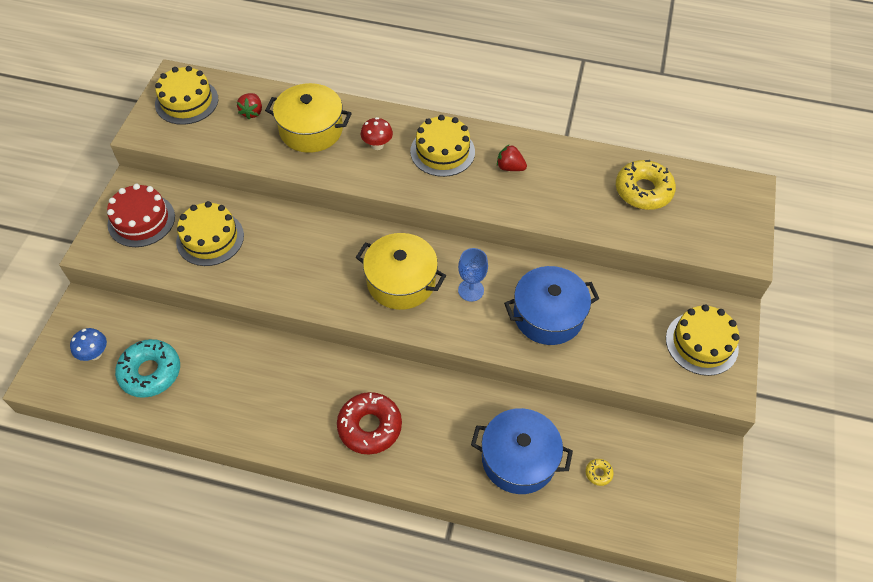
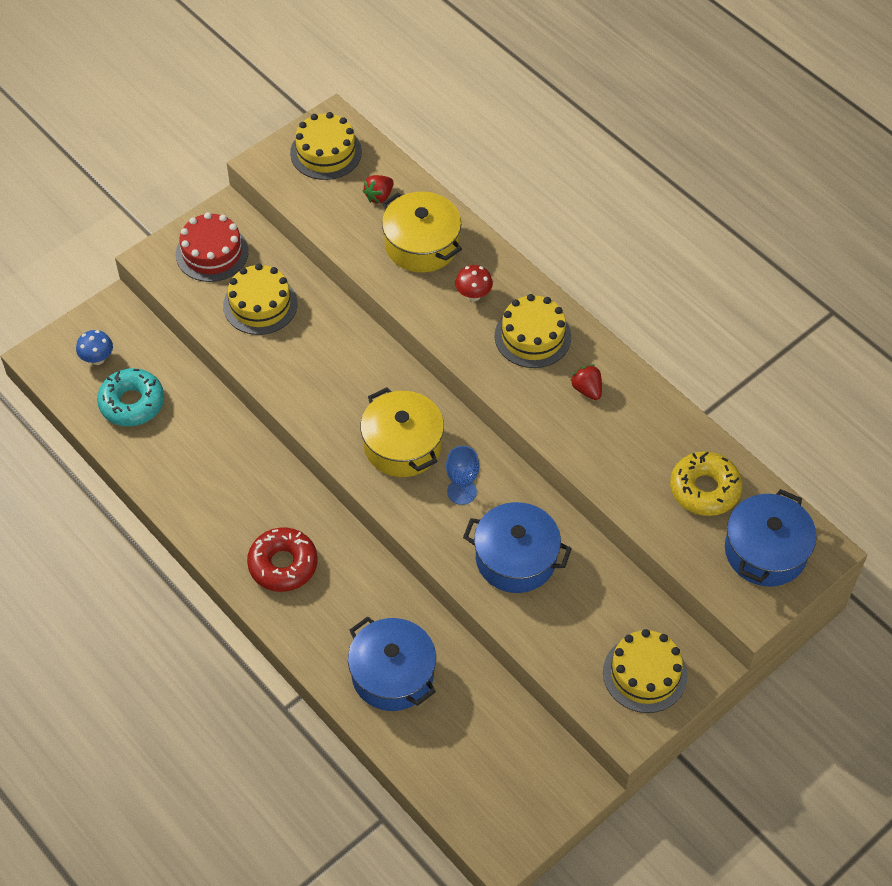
camera: 35 degrees right, 0 degrees up
yellow donut [586,459,614,486] -> none
none -> blue pot [725,489,817,586]

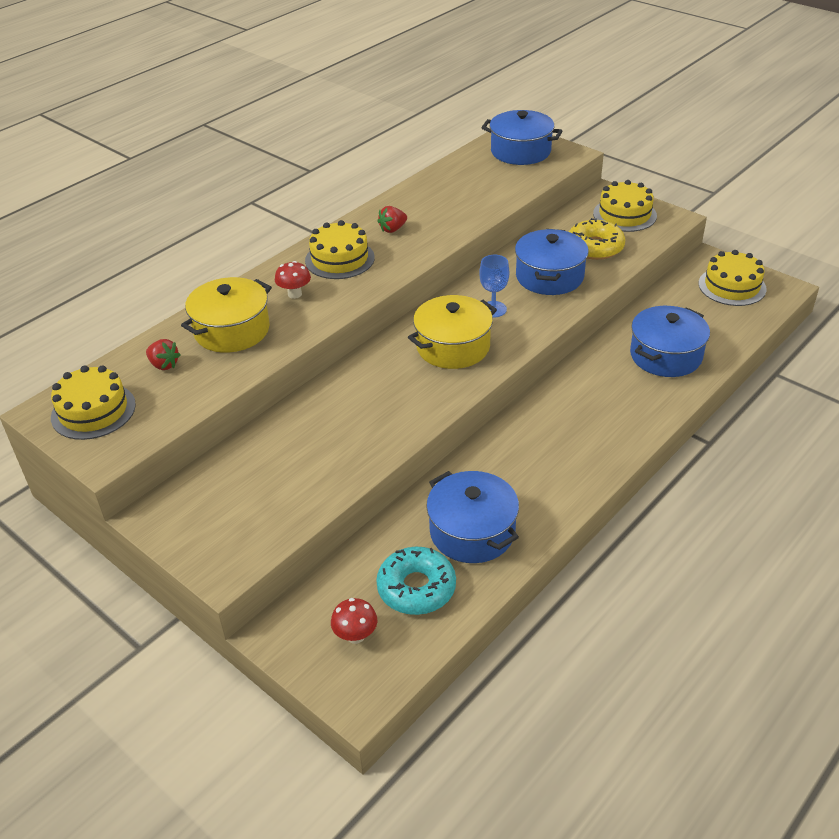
camera: 95 degrees left, 15 degrees down
blue mushroom [76,330,113,365] -> red mushroom [331,598,377,644]
red cake [176,212,249,282] -> none
yellow cake [223,263,297,335] -> yellow cake moved to [699,250,767,306]
red donut [247,528,318,592] -> none
yellow donut [670,451,742,516] -> yellow donut moved to [569,218,625,260]
none -> blue pot [426,471,519,563]

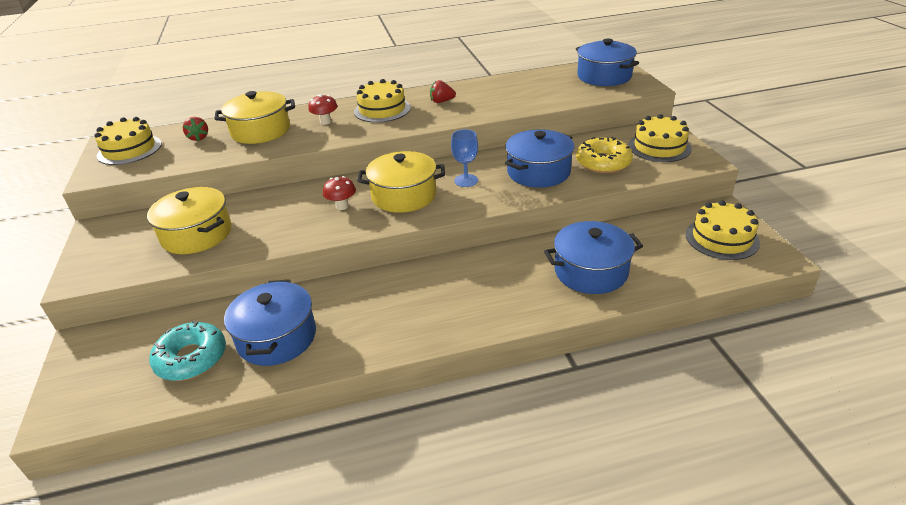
camera: 35 degrees right, 5 degrees down
red mushroom [331,598,377,644] -> red mushroom moved to [323,176,356,210]
none -> yellow pot [147,187,231,254]

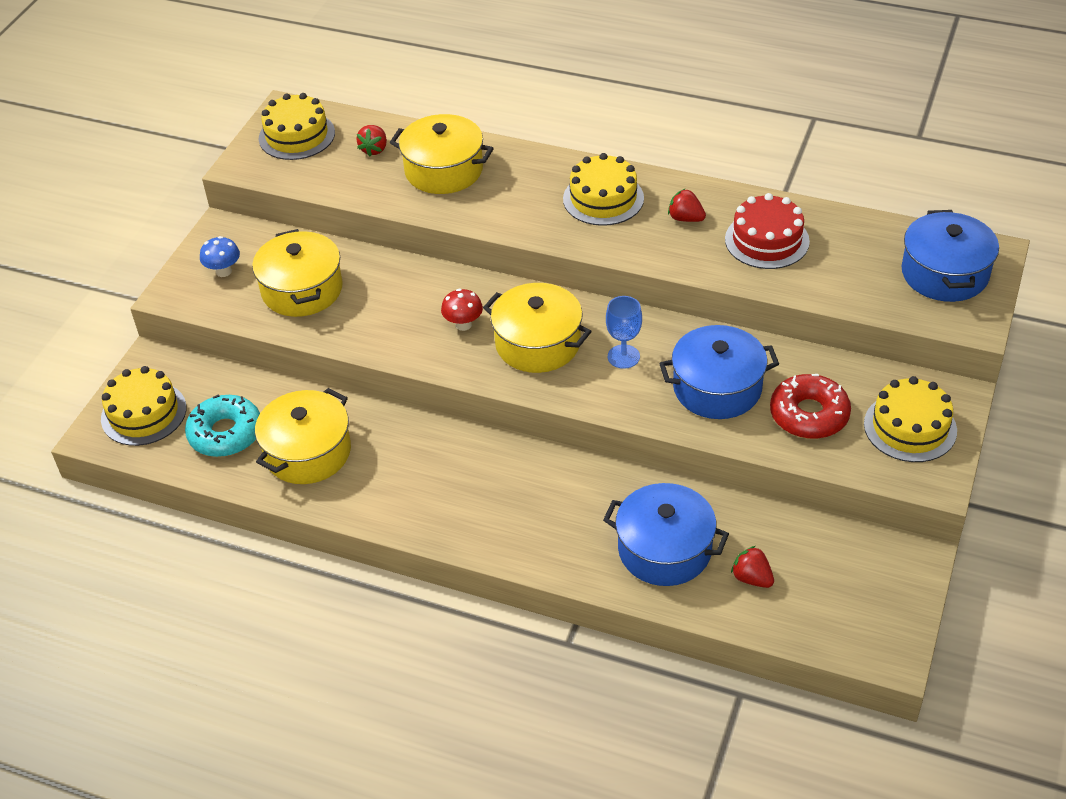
camera: 35 degrees right, 10 degrees up
blue pot [224,280,316,366] -> yellow pot [255,388,351,484]
red mushroom [308,94,338,125] -> none
yellow donut [576,137,633,173] -> red donut [770,374,851,439]
yellow cake [686,200,760,260] -> yellow cake moved to [101,366,186,446]
none -> blue mushroom [200,236,240,277]
none -> red cake [725,193,810,269]
none -> red strawberry [731,546,774,588]

